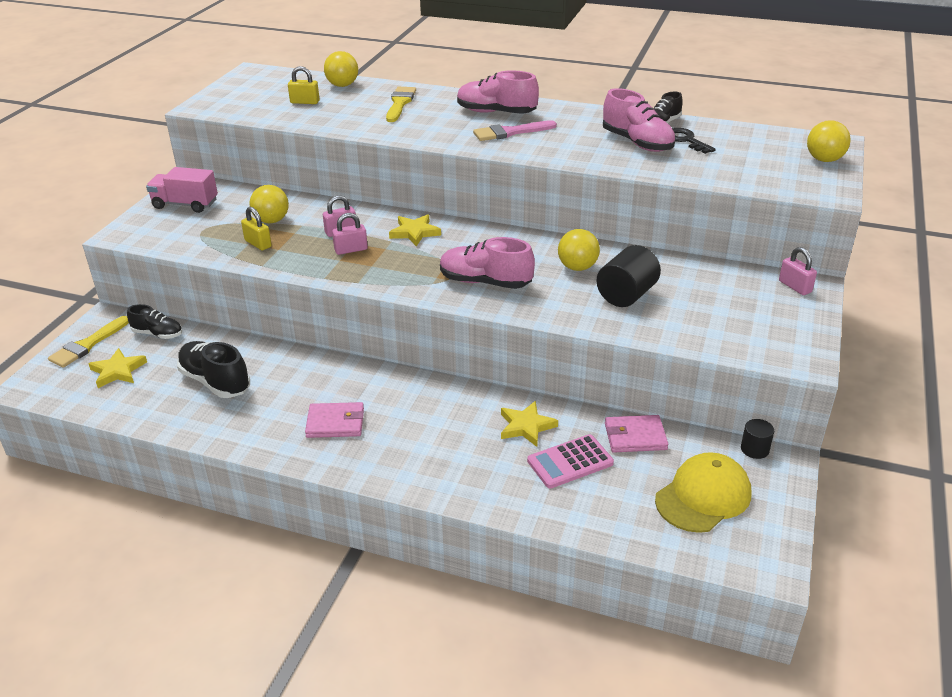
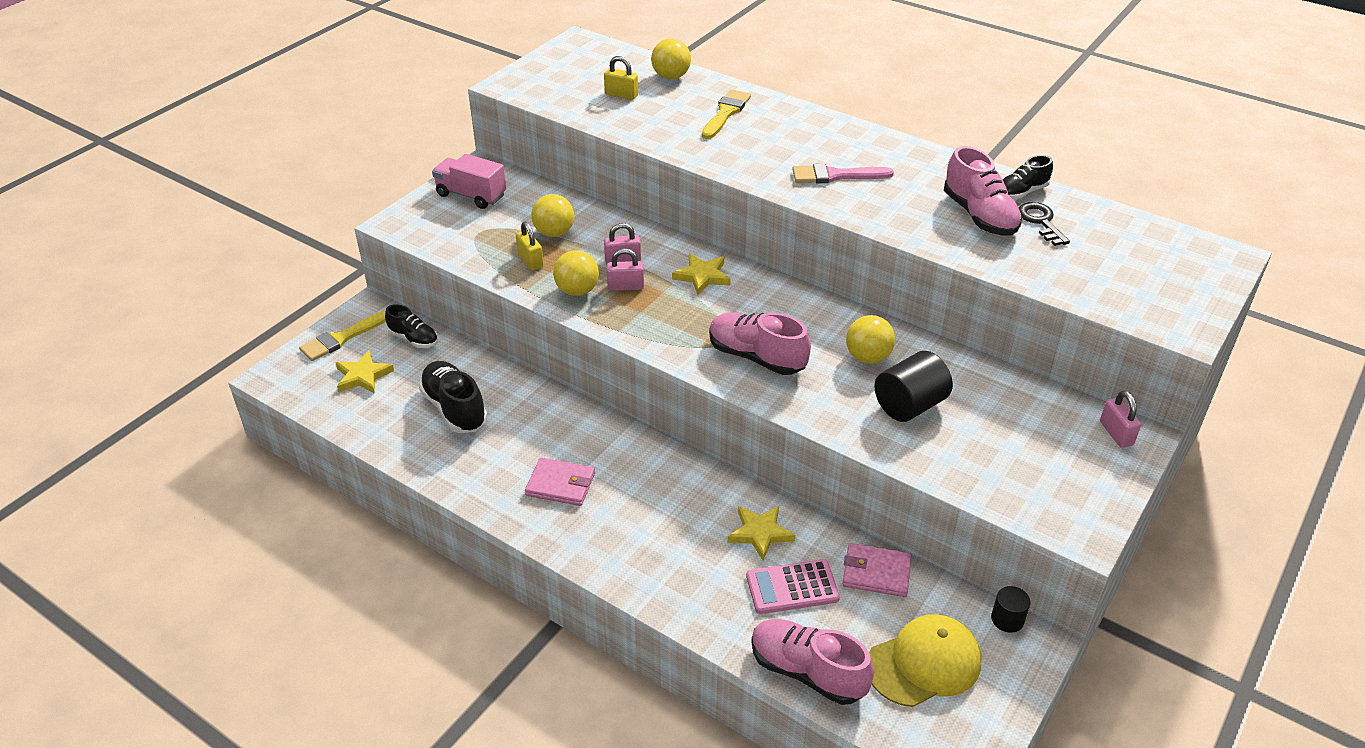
camera: 15 degrees right, 5 degrees up
pink shoe [457,70,539,114] -> pink shoe moved to [751,619,874,705]
yellow ball [807,120,851,162] -> yellow ball moved to [553,250,599,296]

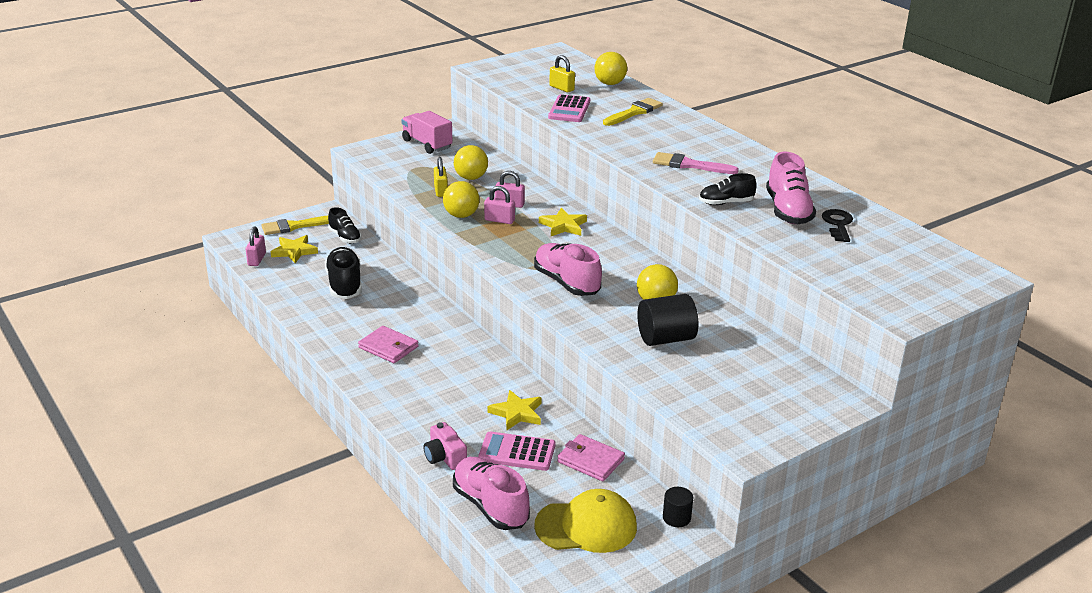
camera: 20 degrees right, 10 degrees down
black shoe [1003,155,1053,199] -> black shoe moved to [699,173,757,205]
pink padlock [1100,391,1141,448] -> pink padlock moved to [246,226,266,266]
none -> pink camera [423,422,467,470]
none -> pink calculator [548,94,590,122]

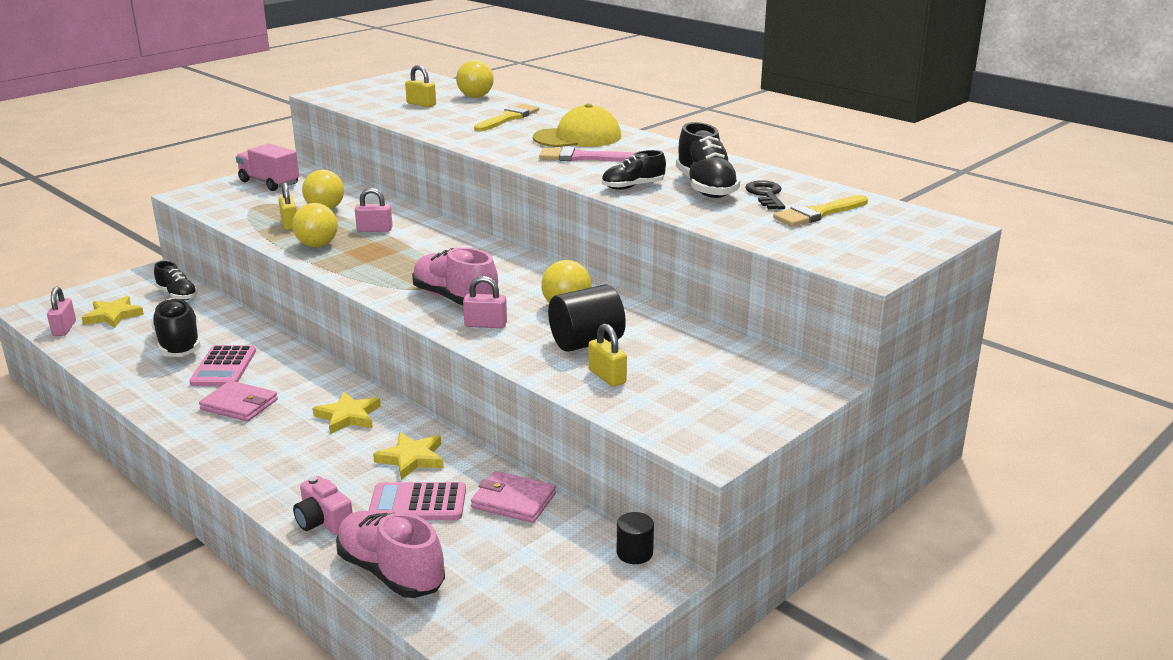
camera: 10 degrees left, 5 degrees down
yellow brush [261,215,329,235] -> yellow brush moved to [773,195,868,226]
pink padlock [484,186,515,224] -> pink padlock moved to [463,276,507,328]
yellow cap [534,489,637,553] -> yellow cap moved to [533,104,621,147]
yellow star [539,208,587,236] -> yellow star moved to [313,392,381,434]
pink calculator [548,94,590,122] -> pink calculator moved to [189,345,256,386]
pink shoe [766,151,816,224] -> black shoe [676,122,740,198]
none -> yellow padlock [589,324,627,387]

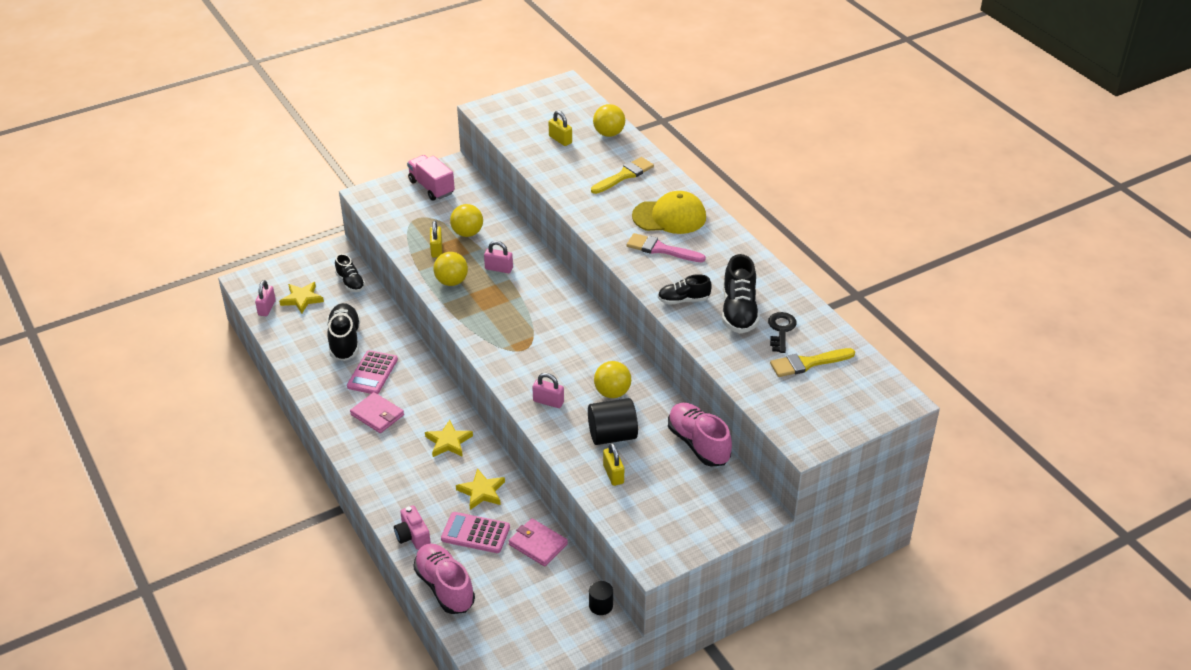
camera: 15 degrees right, 15 degrees up
pink shoe [412,247,498,306] -> pink shoe moved to [668,403,732,467]

